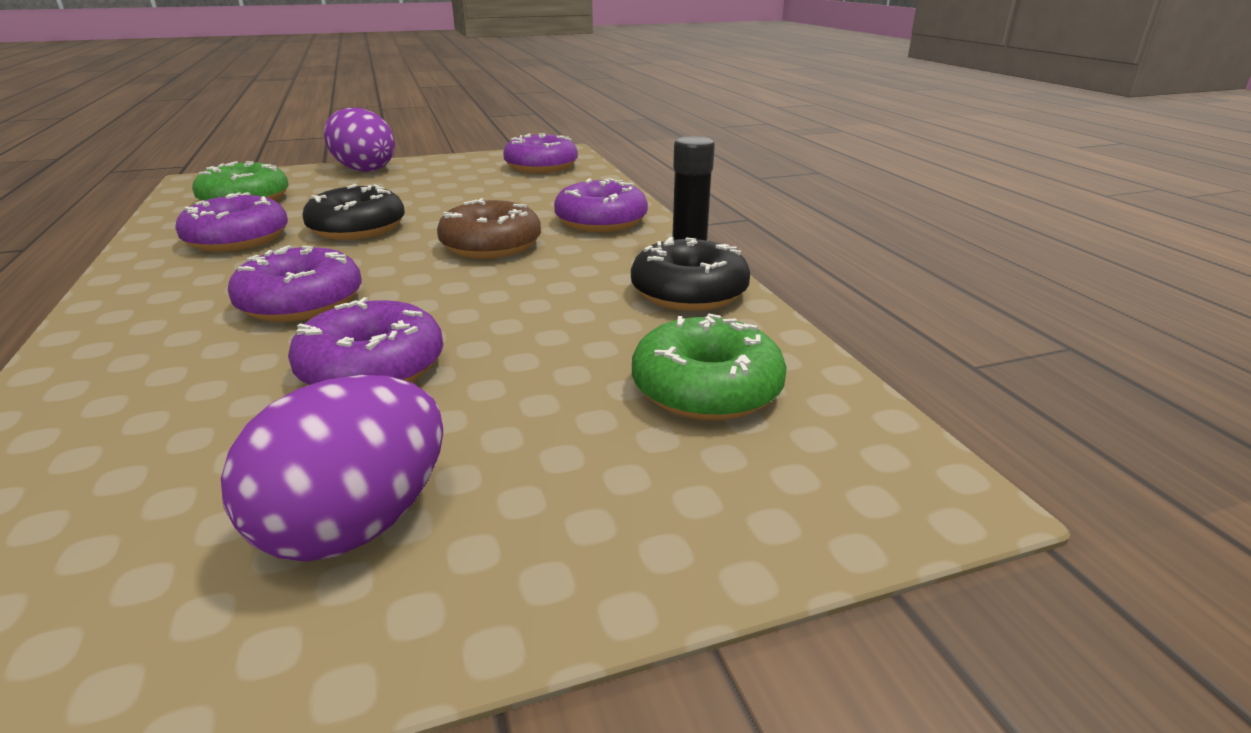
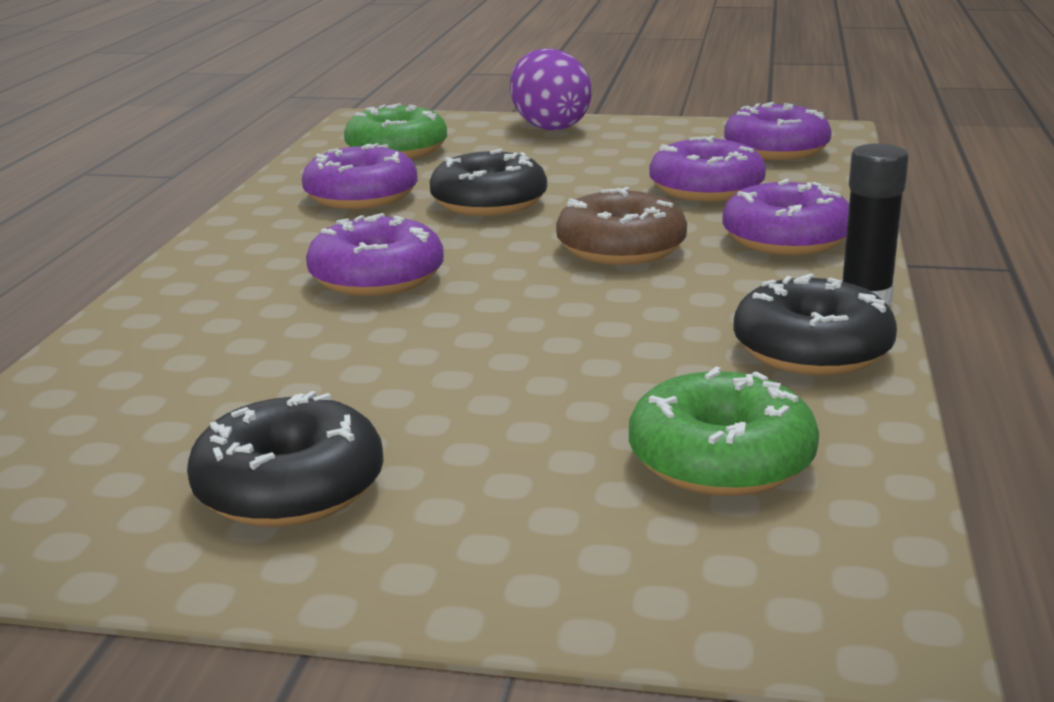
camera: 30 degrees right, 5 degrees down
purple egg [221,375,443,562] -> black donut [187,391,383,527]
purple donut [288,297,443,385] -> purple donut moved to [649,136,766,201]

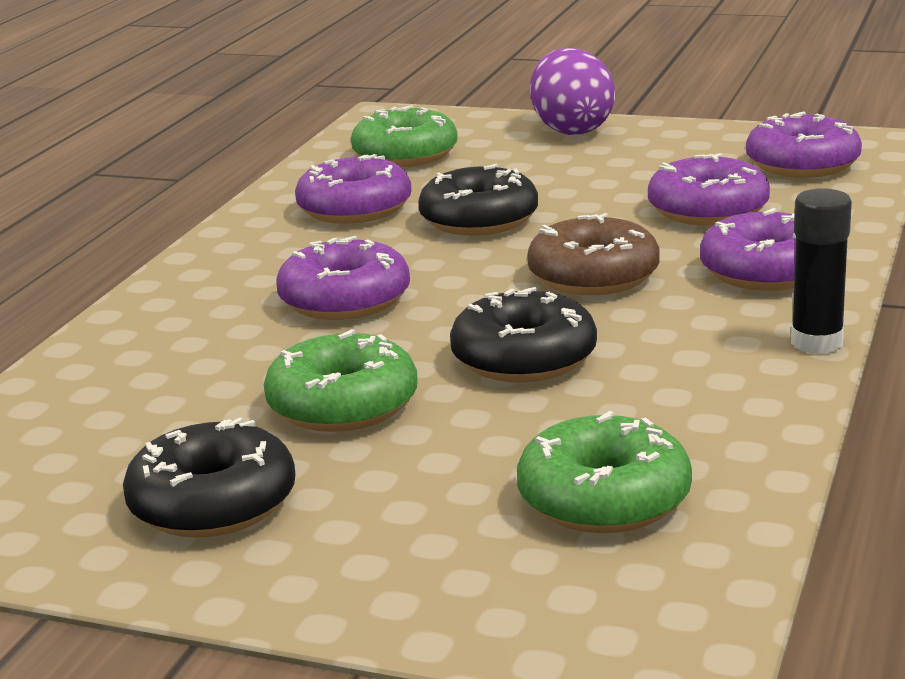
camera: 10 degrees right, 0 degrees up
black donut [733,274,897,375] -> black donut moved to [450,287,597,382]
none -> green donut [264,329,418,432]

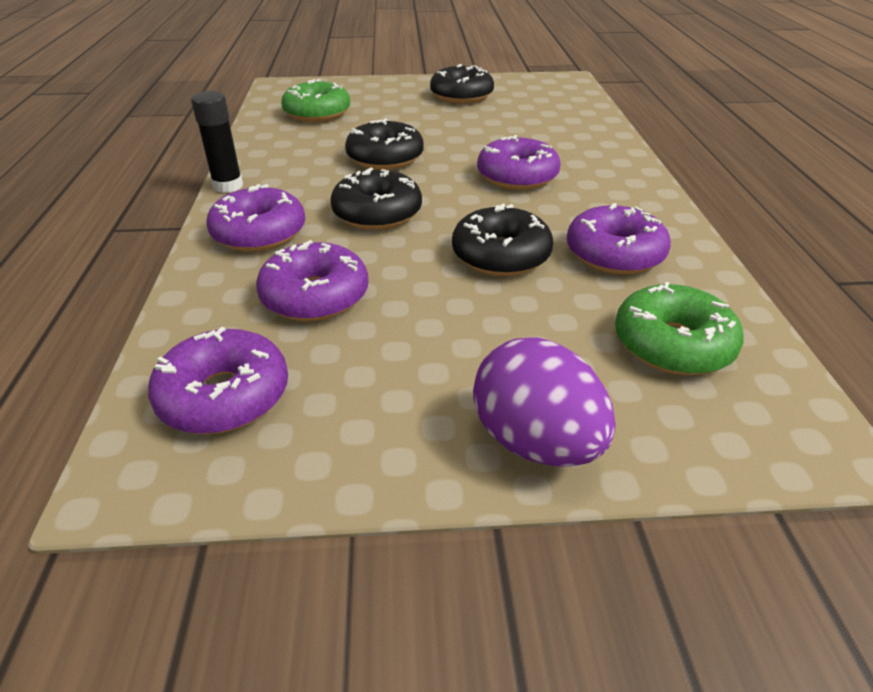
camera: 155 degrees right, 15 degrees up
green donut [264,329,418,432] -> none
brown donut [527,213,660,295] -> black donut [331,168,422,230]

